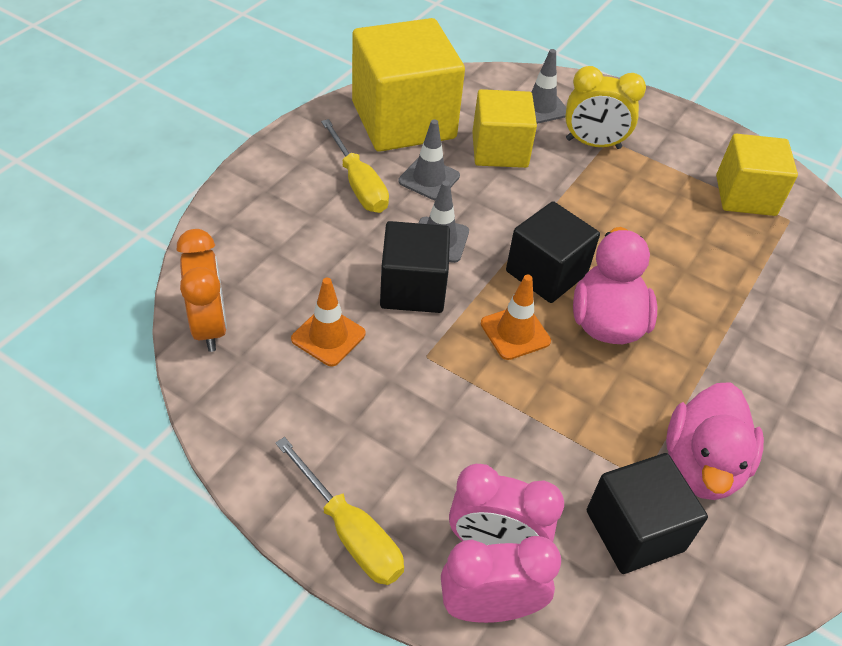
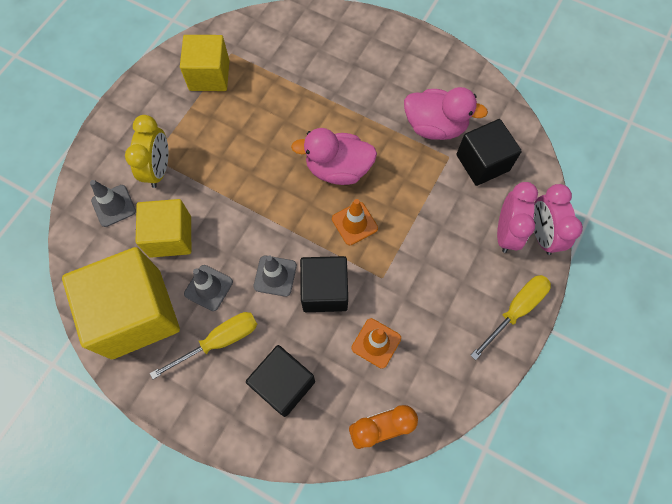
camera: 90 degrees left, 20 degrees up
black cube [506,201,600,303] -> black cube moved to [246,345,315,417]

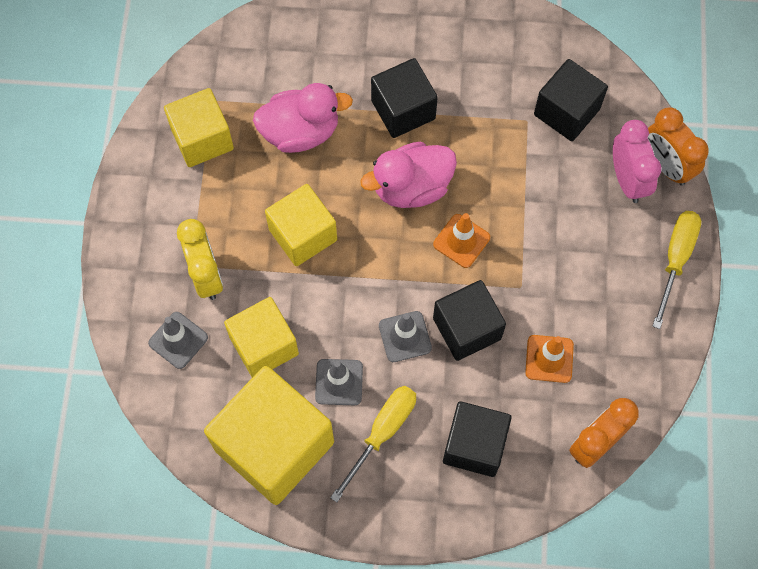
camera: 25 degrees left, 0 degrees up
pink duck [404,87,488,140] -> pink duck moved to [253,83,353,153]
pink clock [534,184,583,255] -> orange clock [647,107,709,185]
none -> yellow cube [265,184,337,266]
none -> black cube [371,58,438,138]

